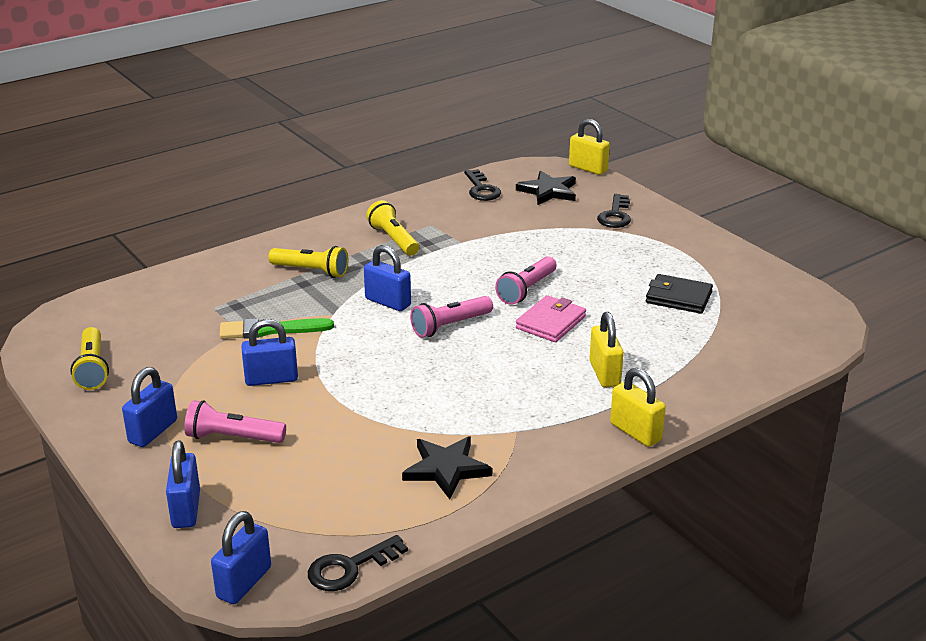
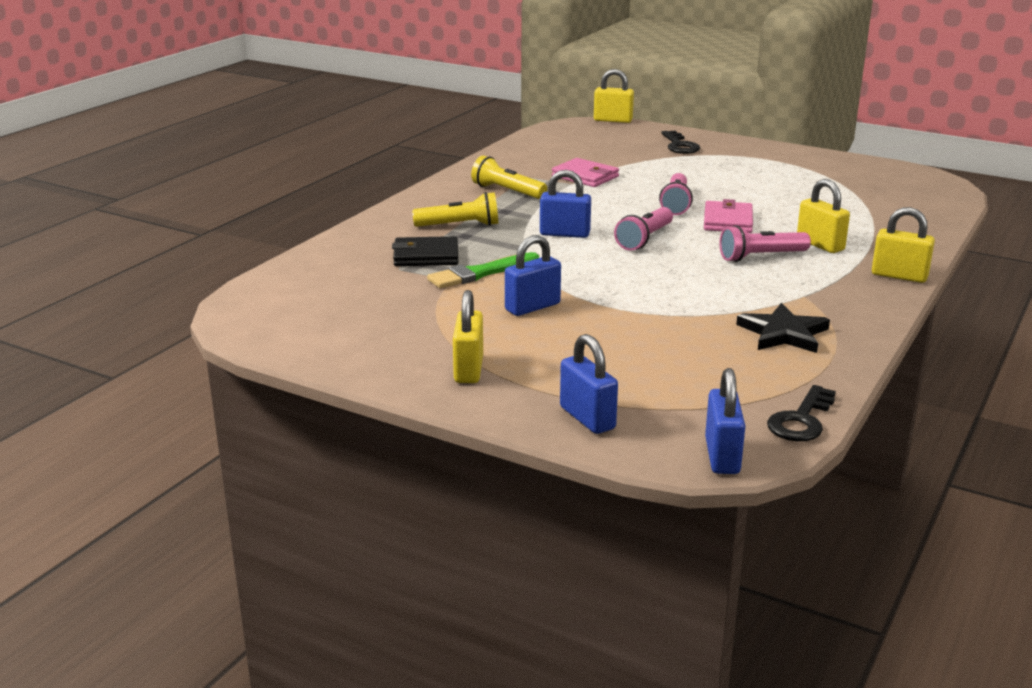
camera: 25 degrees left, 5 degrees down
yellow flashlight [70,327,109,390] -> none
blue padlock [122,367,177,447] -> yellow padlock [453,290,483,383]
pink flashlight [184,400,286,443] -> pink flashlight moved to [719,225,811,262]
black key [464,169,501,201] -> none
black star [516,171,576,205] -> none
black wallet [646,274,713,314] -> black wallet moved to [392,236,458,266]
none -> pink wallet [552,158,619,187]

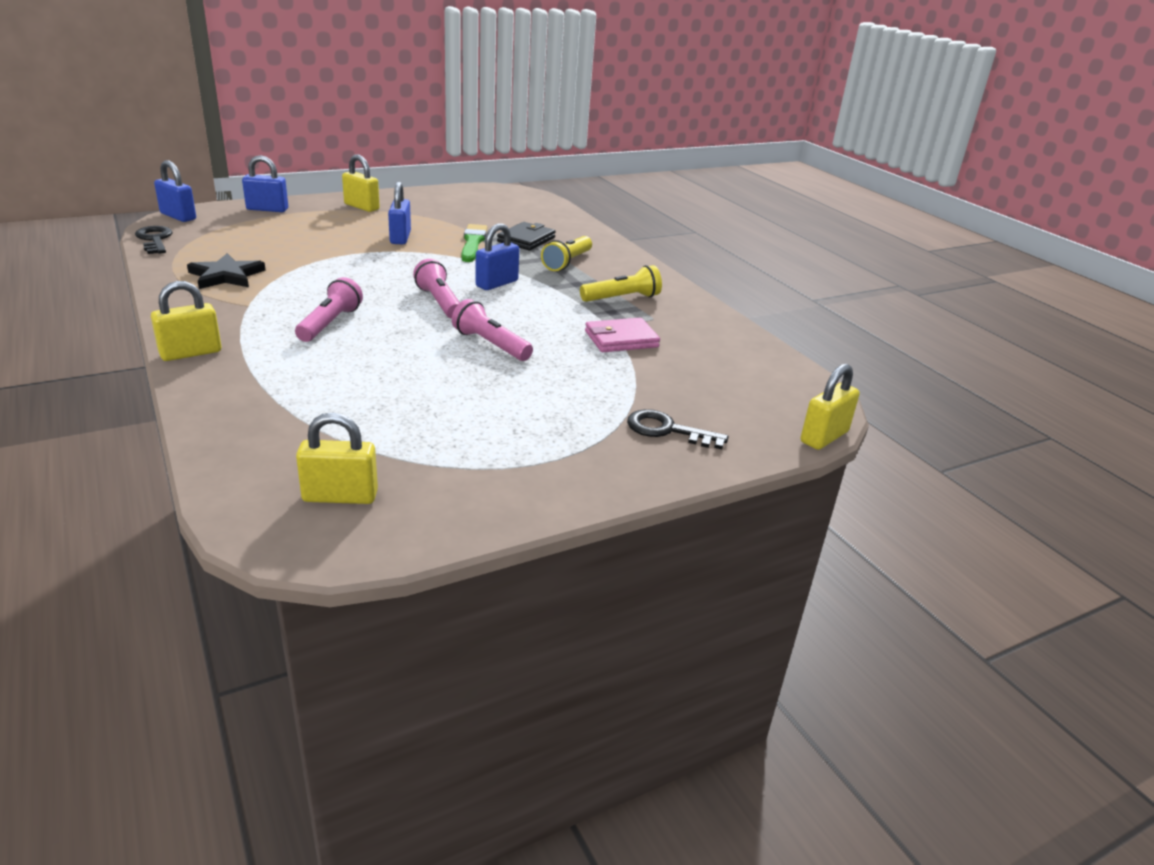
camera: 120 degrees right, 5 degrees up
pink wallet [704,199,753,233] -> none
yellow padlock [797,179,850,253] -> yellow padlock moved to [296,413,378,504]

